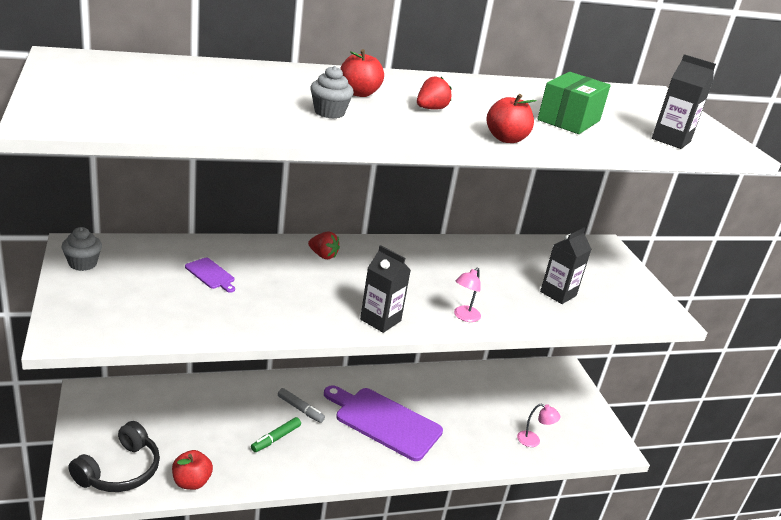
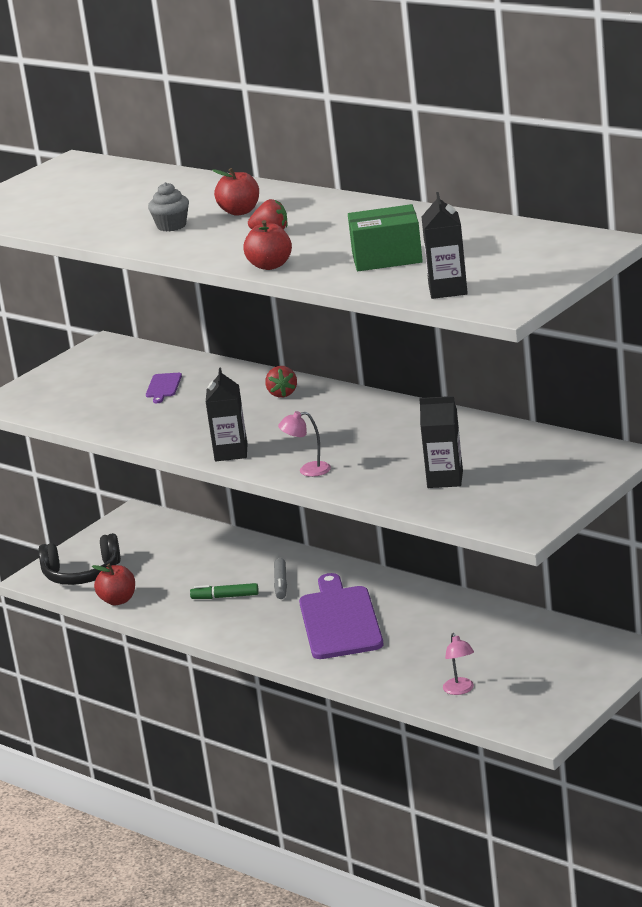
camera: 60 degrees right, 5 degrees down
grey cupcake [62,227,102,271] -> none

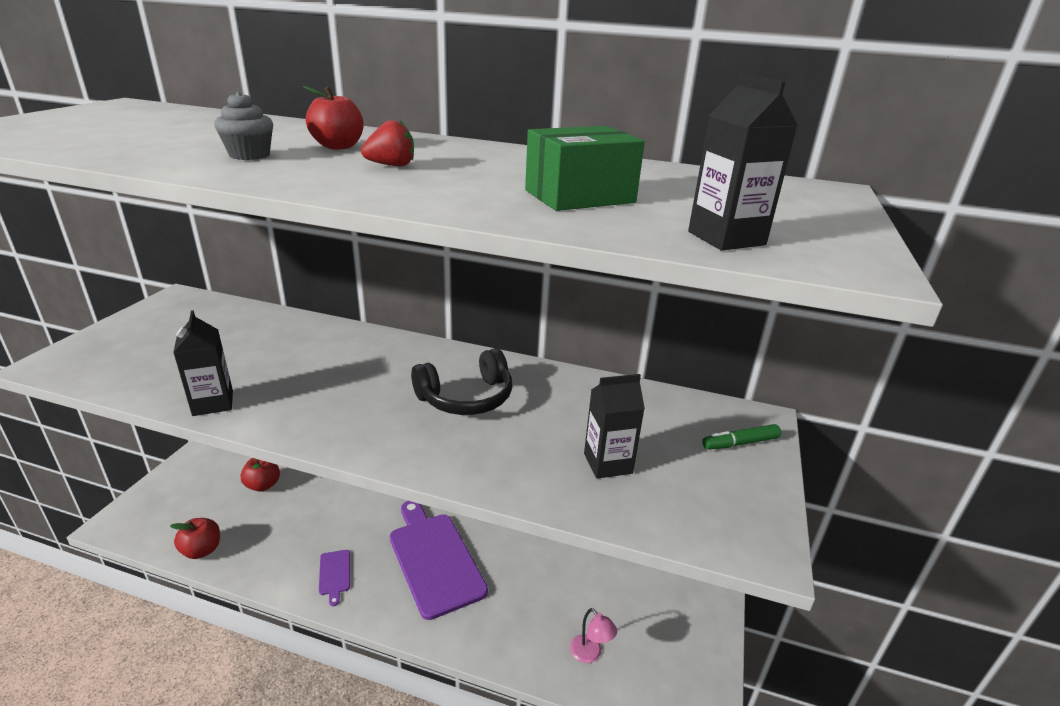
camera: 25 degrees left, 5 degrees up
black headphones [39,533,121,585] -> black headphones moved to [411,348,512,415]
purple cutting board [146,373,182,403] -> purple cutting board moved to [319,550,350,606]
green marker [190,583,259,599] -> green marker moved to [702,424,781,450]
black carton [206,367,247,461] -> black carton moved to [173,310,233,416]
red apple [243,220,292,270] -> red apple moved to [241,458,280,492]
red strawberry [265,366,297,398] -> none
grey marker [274,558,287,599] -> none
pink lamp [278,411,331,477] -> none

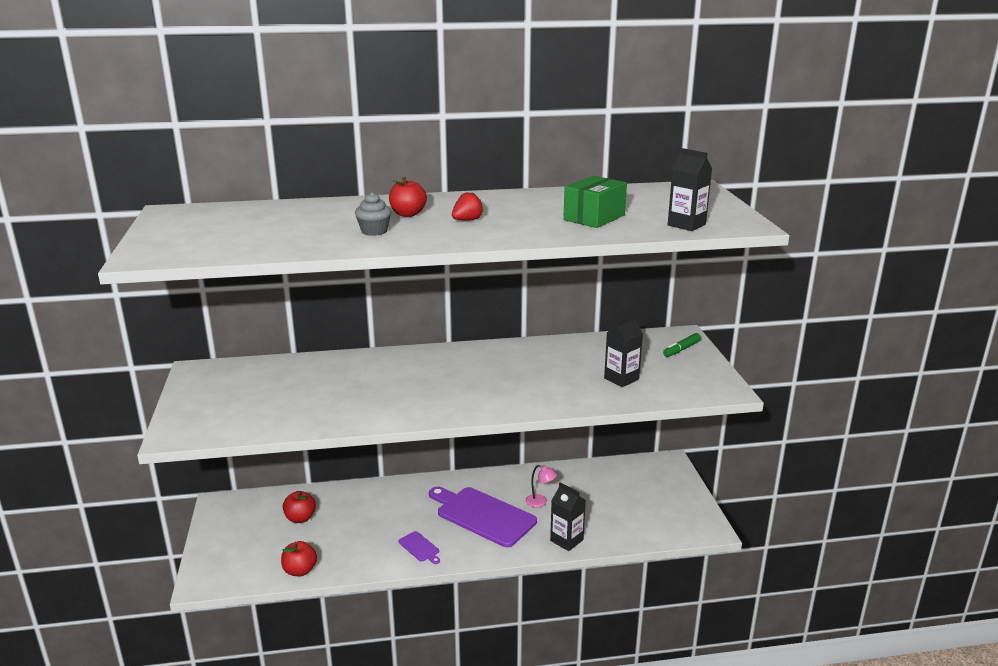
camera: 25 degrees left, 5 degrees down
black carton [173,310,233,416] -> black carton moved to [550,482,586,551]
black headphones [411,348,512,415] -> none
pink lamp [570,608,617,663] -> pink lamp moved to [526,465,557,507]

